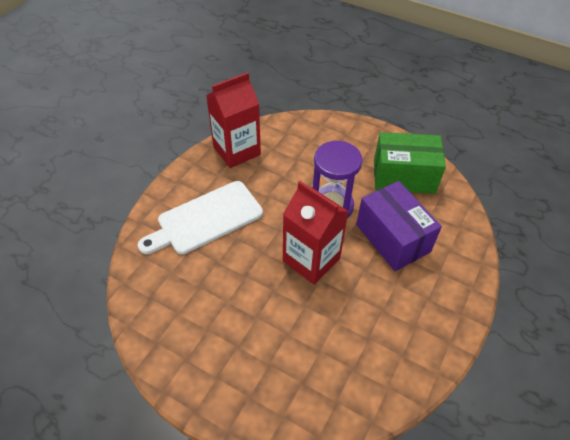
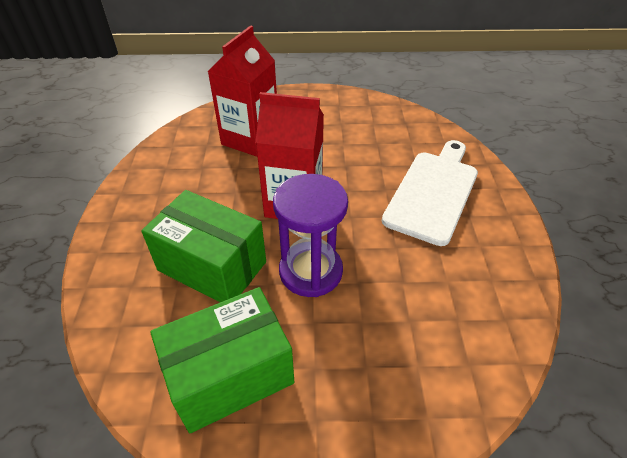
camera: 150 degrees right, 5 degrees down
red carton [206,72,261,168] -> red carton moved to [207,25,277,157]
purple box [356,181,442,271] -> green box [141,190,266,302]

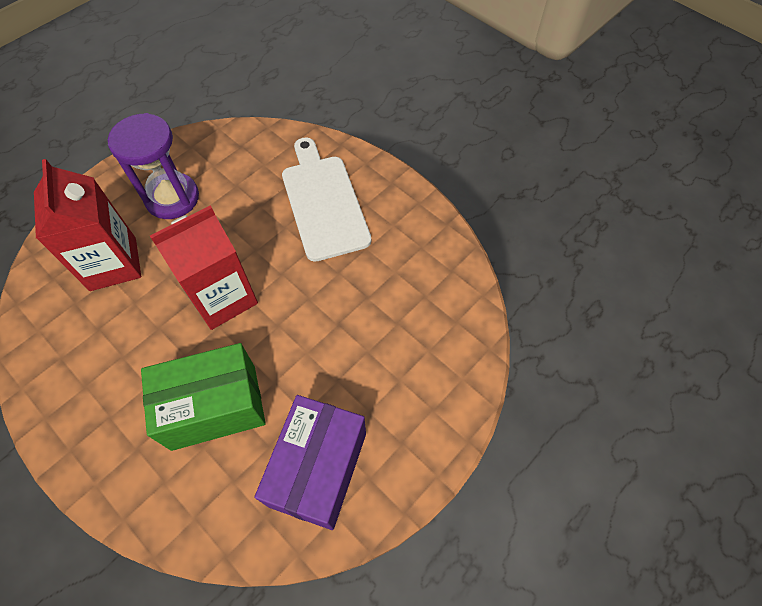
camera: 45 degrees left, 15 degrees up
green box [150,287,294,433] -> purple box [254,395,366,530]
purple hourglass [273,174,348,297] -> purple hourglass moved to [108,113,199,219]

